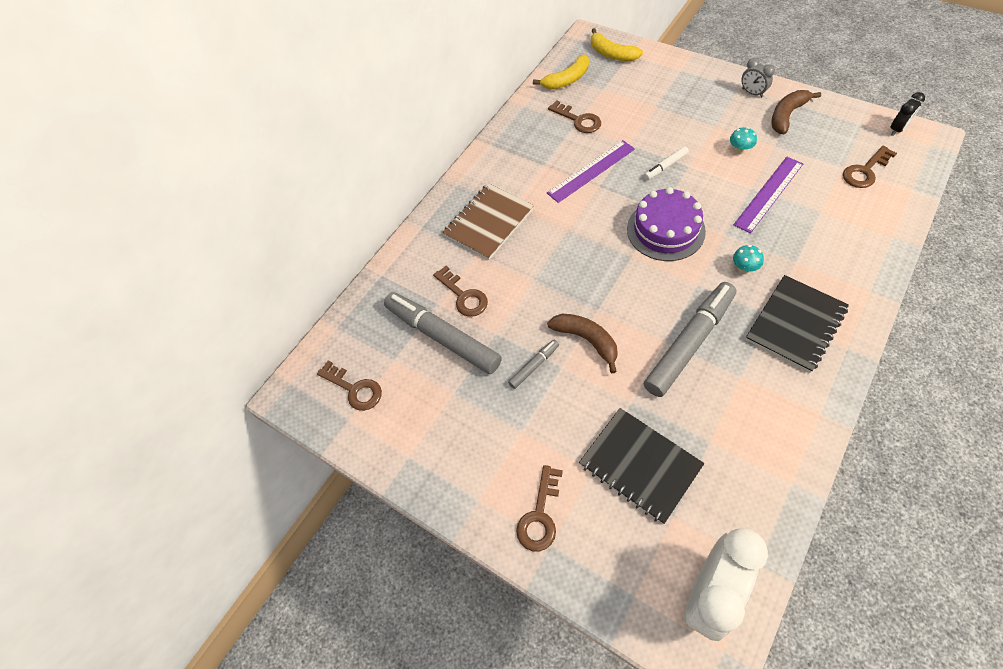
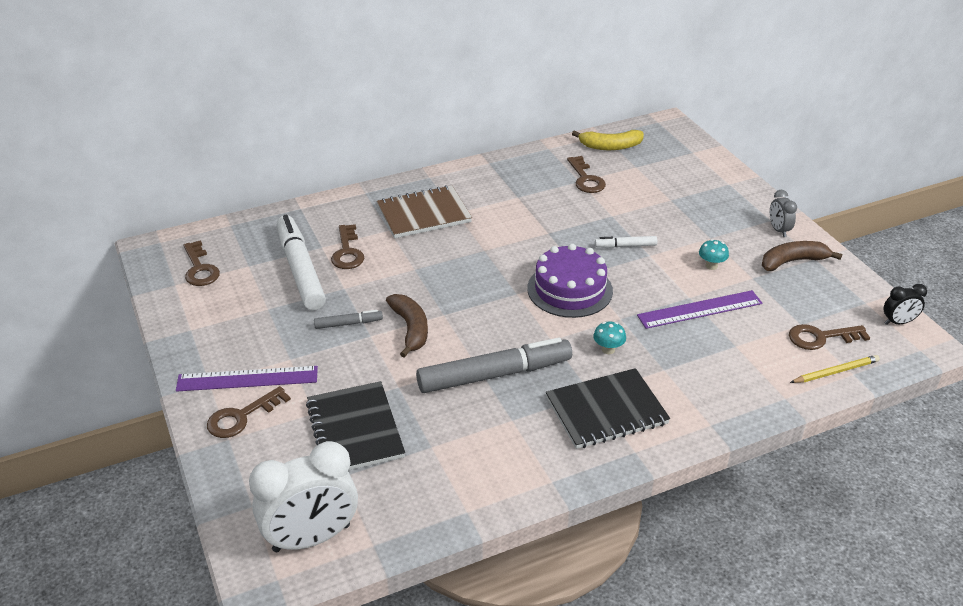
camera: 25 degrees right, 20 degrees down
grey marker [384,292,502,374] -> white marker [277,215,326,310]
purple ruler [547,140,635,203] -> purple ruler moved to [176,366,318,392]
yellow banana [591,28,643,61] -> none
none -> yellow pencil [790,355,880,383]

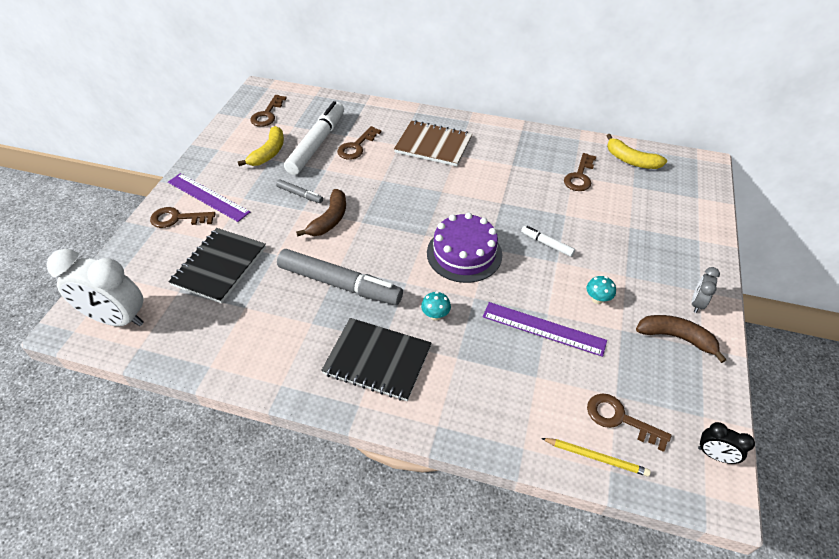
camera: 40 degrees right, 10 degrees up
none -> yellow banana [237,126,284,166]

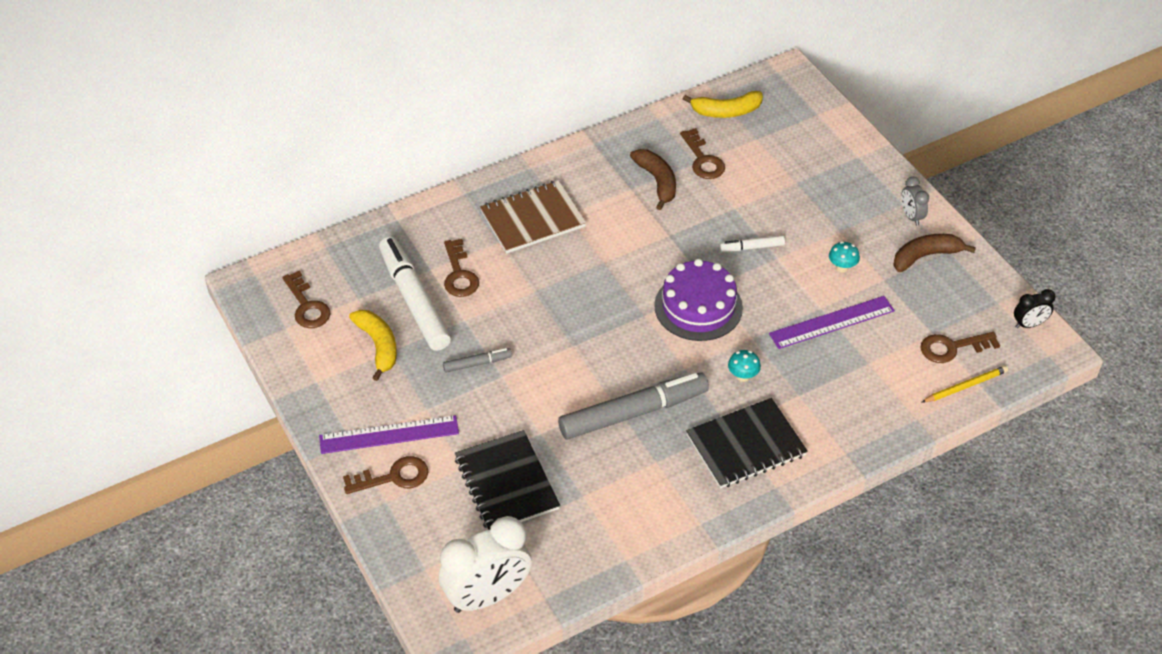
camera: 45 degrees left, 0 degrees up
brown key [150,207,216,228] -> brown key turned 150 degrees counterclockwise [343,456,428,494]
brown banana [296,189,346,236] -> brown banana moved to [630,149,676,210]

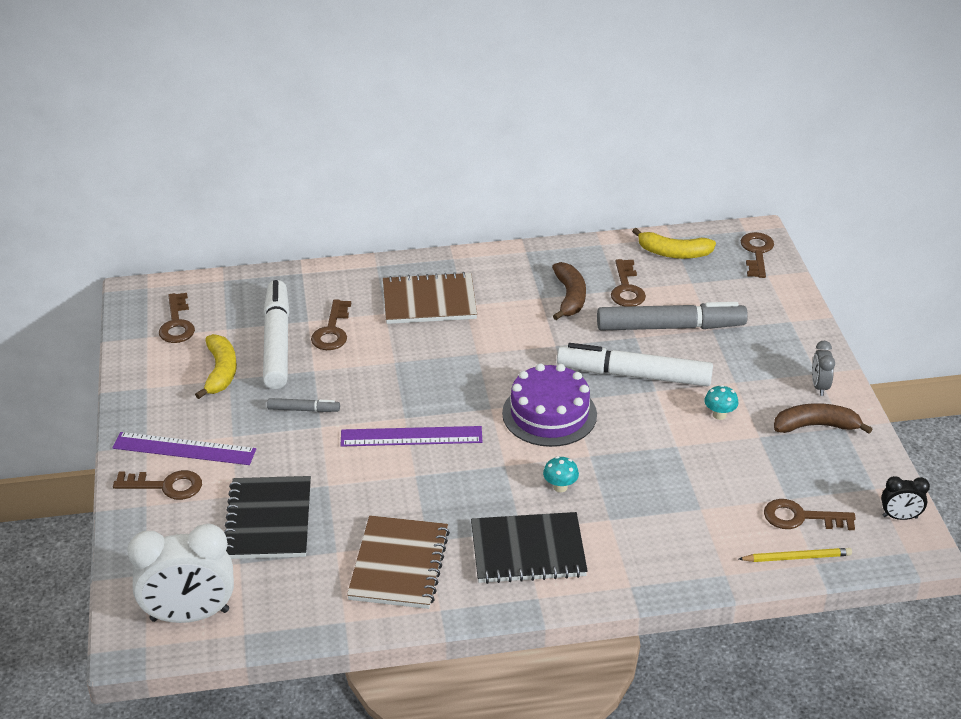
camera: 20 degrees right, 10 degrees down
grey marker [558,372,709,440] -> grey marker moved to [597,302,748,330]
white marker [720,235,785,252] -> white marker [557,343,713,387], size x2.19
purple ruler [769,296,895,349] -> purple ruler moved to [341,426,482,447]
none -> brown notebook [347,516,450,609]
none -> brown key [741,232,774,278]

